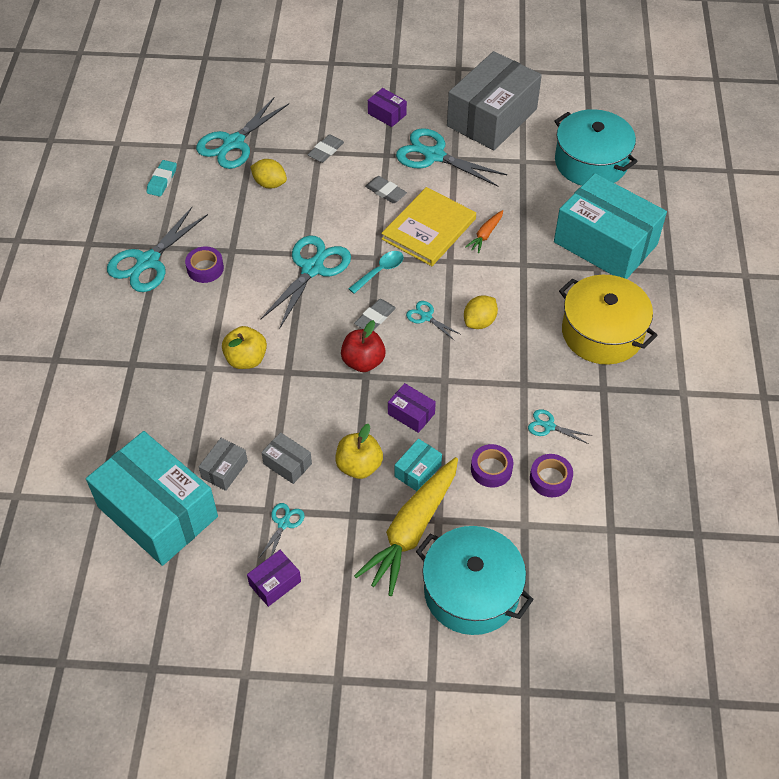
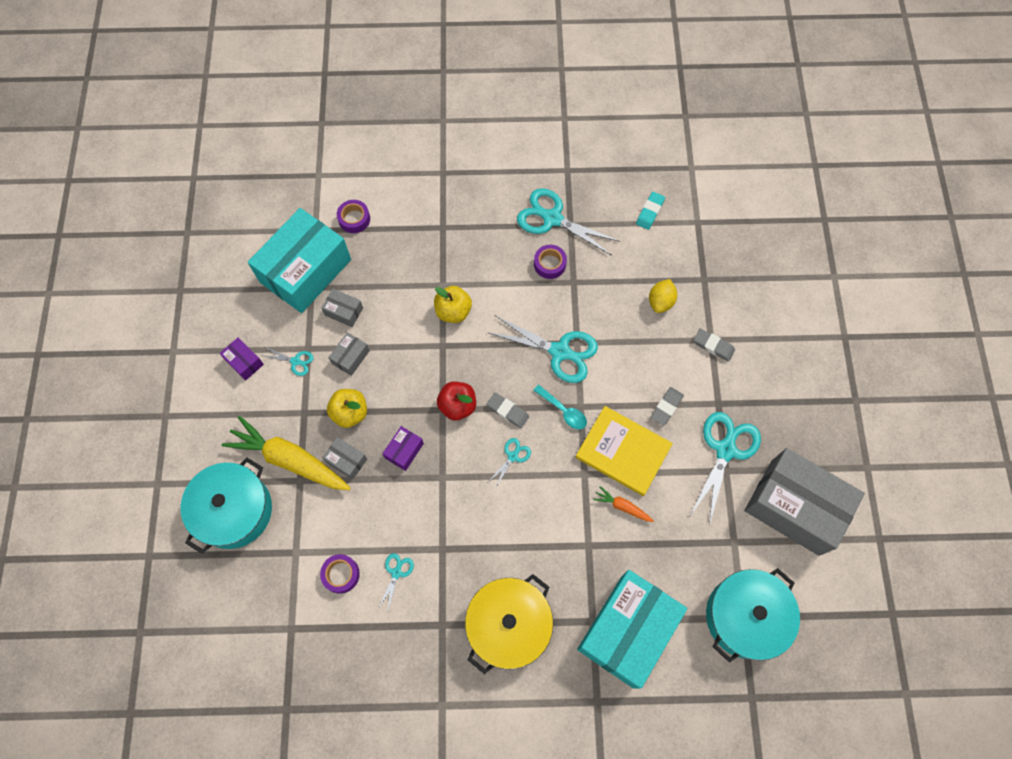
camera: 85 degrees right, 15 degrees up
turquoise eraser [147,160,177,197] -> turquoise eraser turned 75 degrees counterclockwise [636,192,665,230]
turquoise scissors [196,97,289,169] -> none
purple box [368,88,407,127] -> none
turquoise box [394,439,442,491] -> grey box [322,437,367,480]
yellow lemon [464,295,498,329] -> none
purple tape [471,444,514,487] -> purple tape moved to [337,200,370,233]

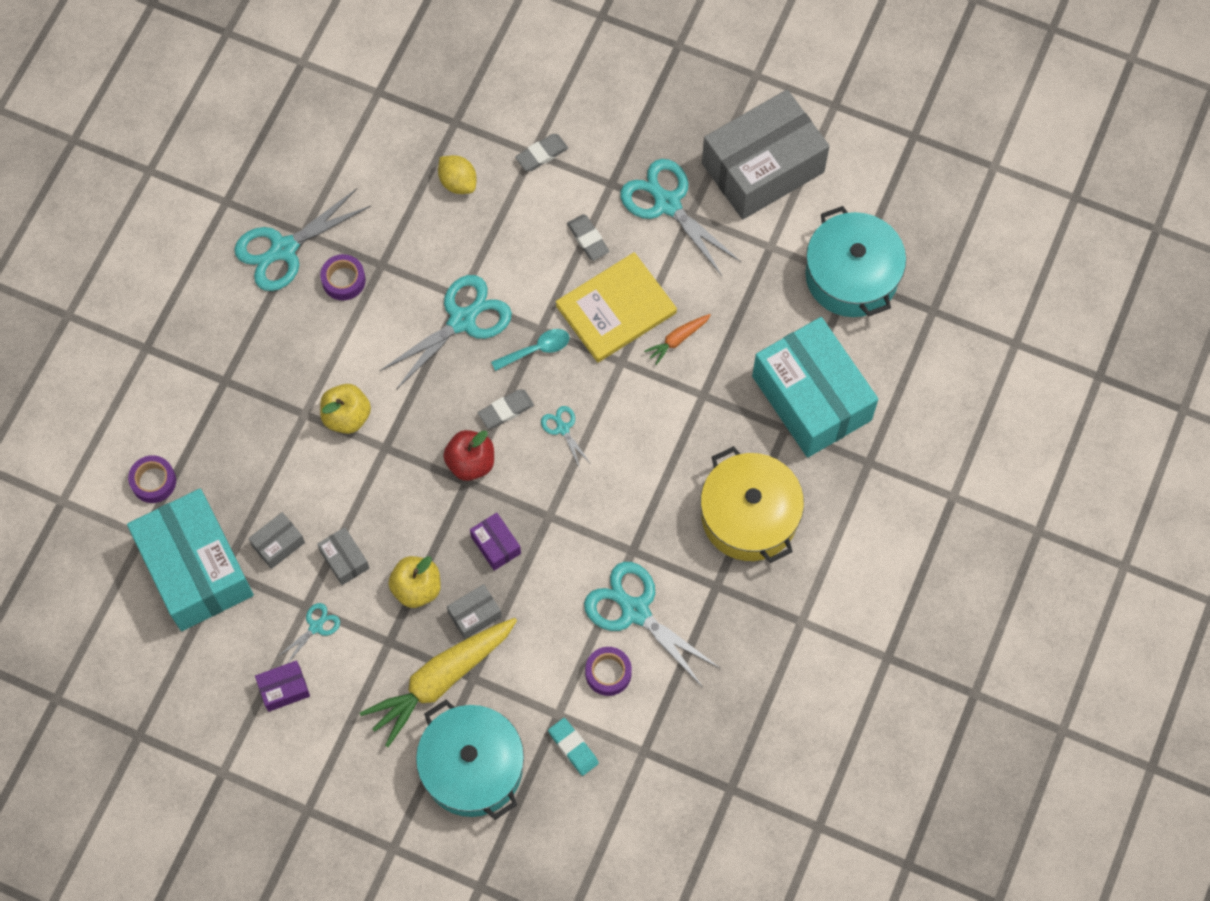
camera: 65 degrees left, 0 degrees up
turquoise scissors [378,553,414,610] -> turquoise scissors [584,562,721,686], size x2.11
turquoise eraser [636,192,665,230] -> turquoise eraser moved to [548,718,599,776]

